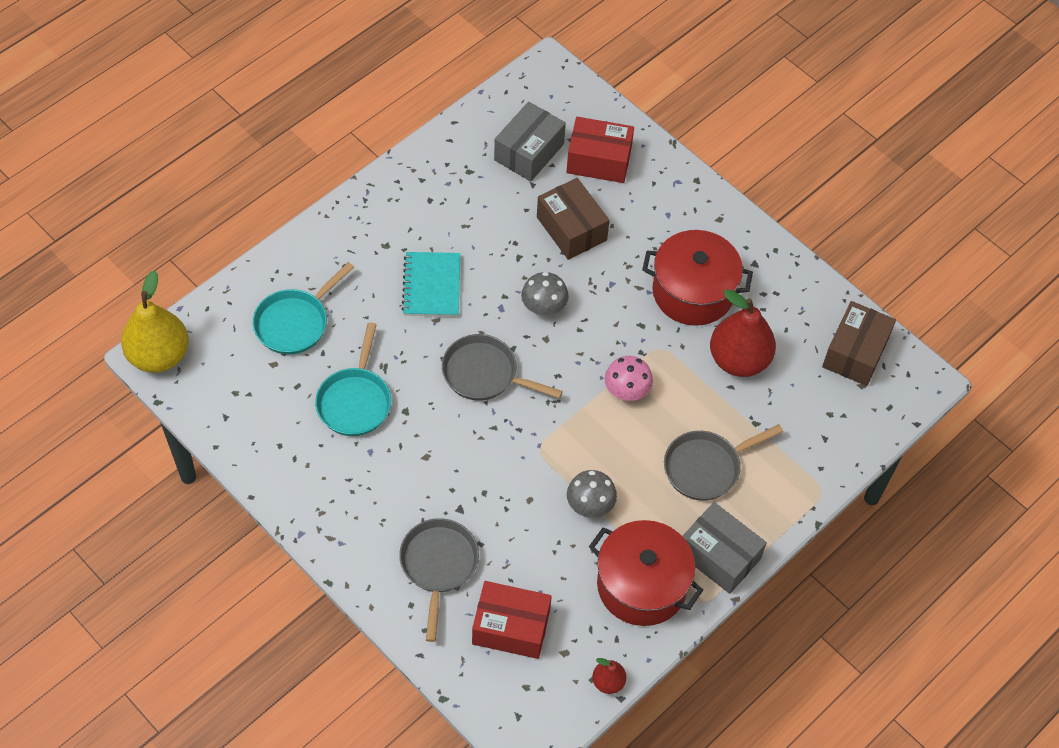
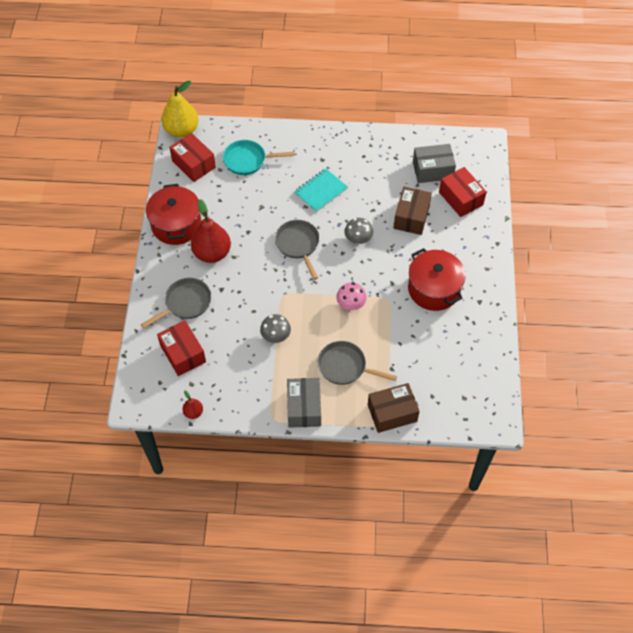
camera: 50 degrees right, 0 degrees up
turquoise pan [315,322,391,436] -> none
red pot [589,520,703,626] -> red pot moved to [146,184,202,245]
red pear [710,289,776,377] -> red pear moved to [191,199,231,263]
brown box [822,301,896,386] -> brown box moved to [368,383,420,433]
none -> red box [169,133,216,182]

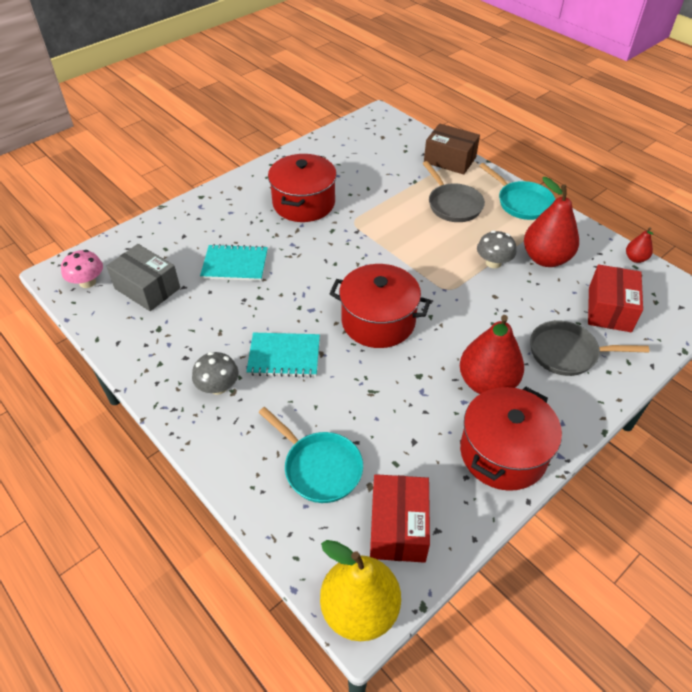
camera: 135 degrees left, 10 degrees down
grey pan [275,220,320,280] -> red pot [329,264,431,348]
grey box [287,378,321,428] -> turquoise pan [479,163,555,220]
pink mushroom [336,282,367,310] -> pink mushroom moved to [61,250,103,288]
grey mushroom [344,218,373,244] -> grey mushroom moved to [192,352,239,395]
brown box [394,187,432,235] -> turquoise notebook [200,244,268,281]
red box [439,167,487,217] -> none
none -> red pear [524,177,579,267]

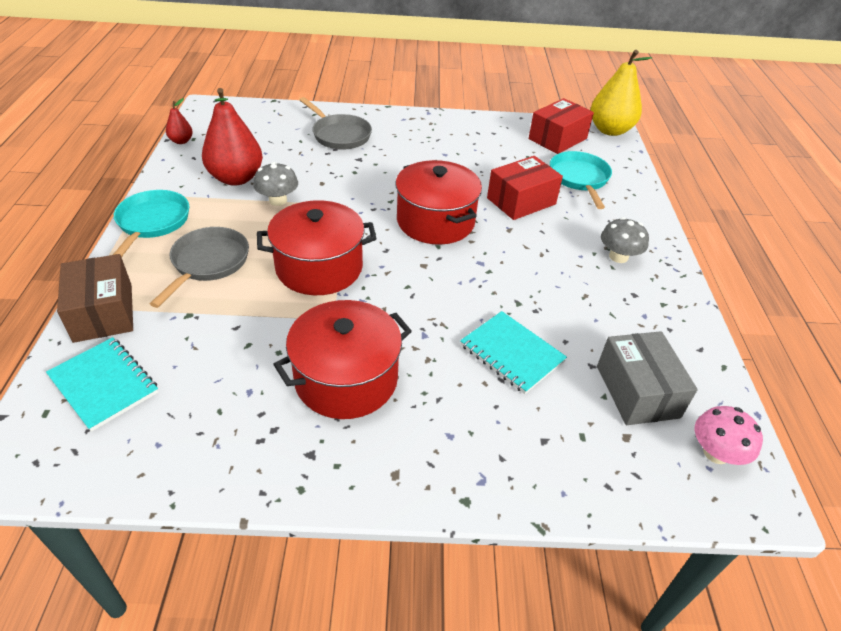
camera: 140 degrees left, 5 degrees down
turquoise notebook [246,333,320,378] -> turquoise notebook moved to [46,337,158,432]
red pear [460,315,524,394] -> none
red pot [460,387,562,491] -> red pot moved to [257,200,377,295]
red box [588,264,643,332] -> red box moved to [487,156,563,220]

